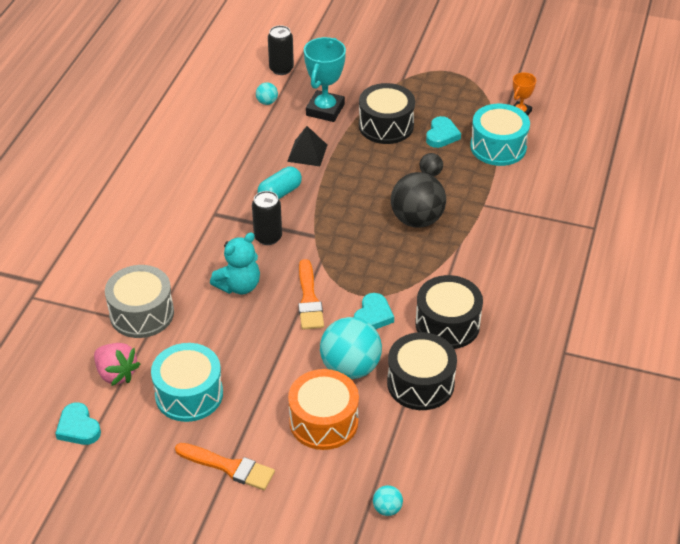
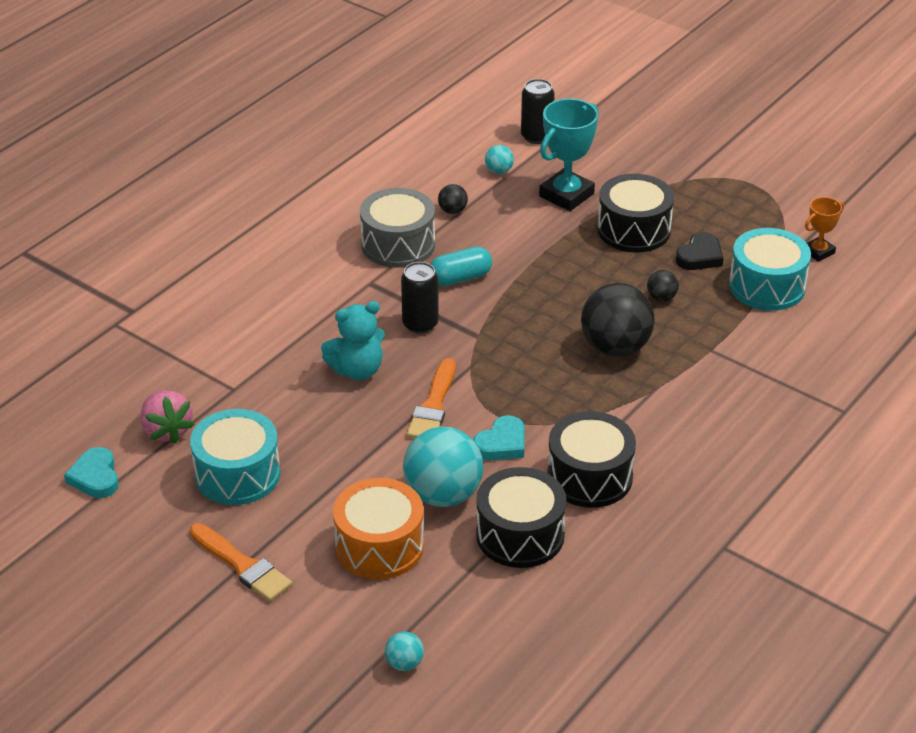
camera: 20 degrees right, 5 degrees down
grey drum [105,265,174,338] -> grey drum moved to [360,188,435,268]
black pyramid [287,126,327,166] -> none
turquoise heart [426,116,461,148] -> black heart [676,232,723,270]
none -> black ball [438,184,468,214]

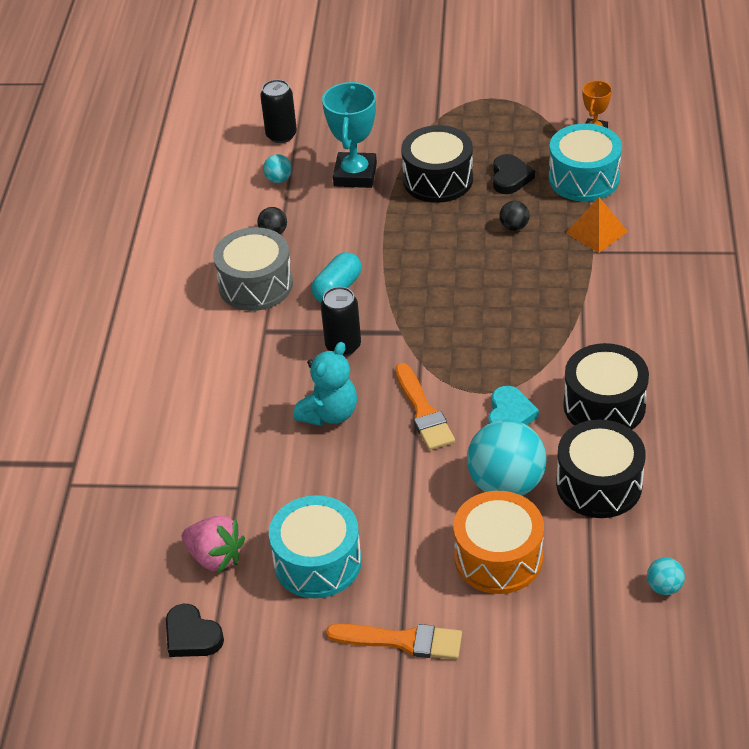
camera: 30 degrees left, 5 degrees up
turquoise heart [64,447,119,498] -> black heart [166,604,224,657]
turquoise ball [385,632,424,671] -> turquoise ball moved to [647,557,685,595]
black ball [581,283,655,356] -> none
none -> orange pyramid [566,197,628,253]

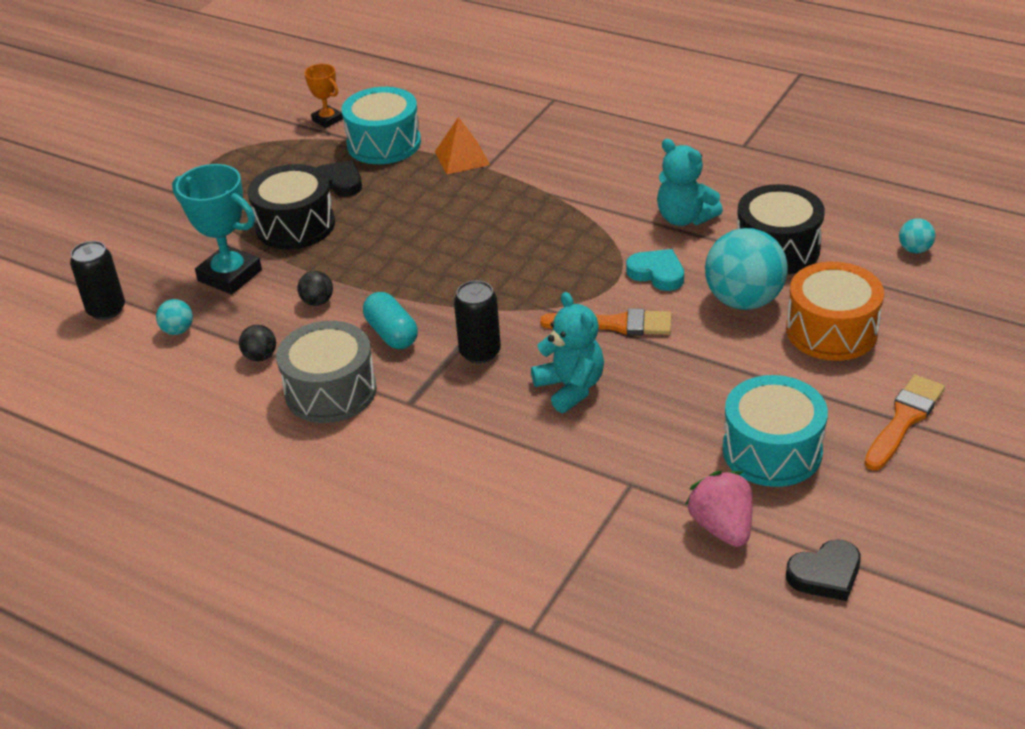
camera: 65 degrees left, 5 degrees down
pink strawberry [182,516,245,573] -> pink strawberry turned 75 degrees counterclockwise [685,471,753,547]
black ball [500,201,530,231] -> black ball moved to [297,271,333,306]
black drum [563,343,649,429] -> turquoise teddy bear [657,139,723,226]

